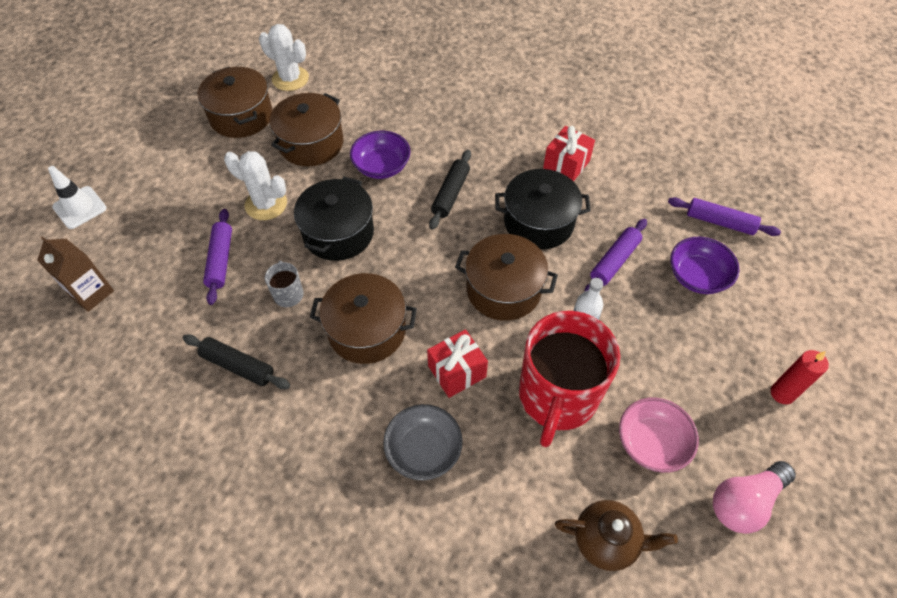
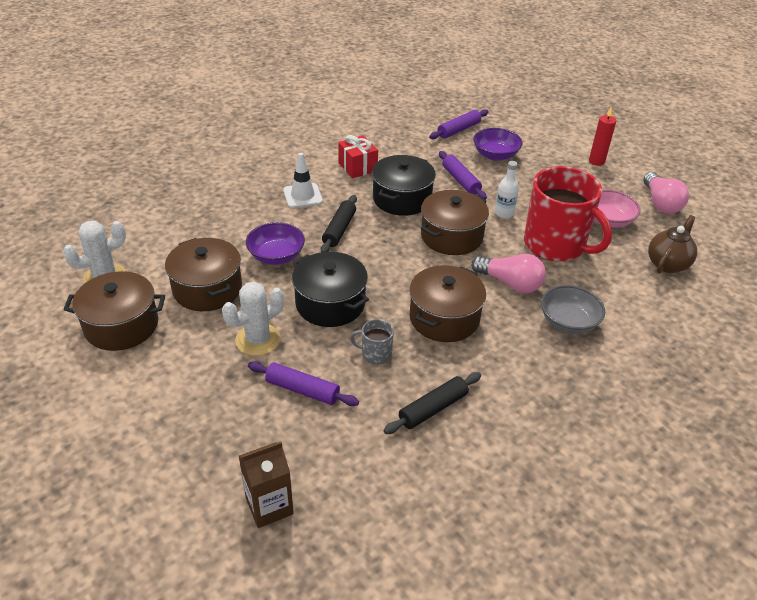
camera: 65 degrees left, 15 degrees down
white traffic cone [48,166,106,229] -> white traffic cone moved to [283,153,323,208]
red gift [427,329,488,398] -> pink light bulb [471,254,546,294]
black rolling pin [429,150,471,230] -> black rolling pin turned 60 degrees clockwise [321,195,357,252]

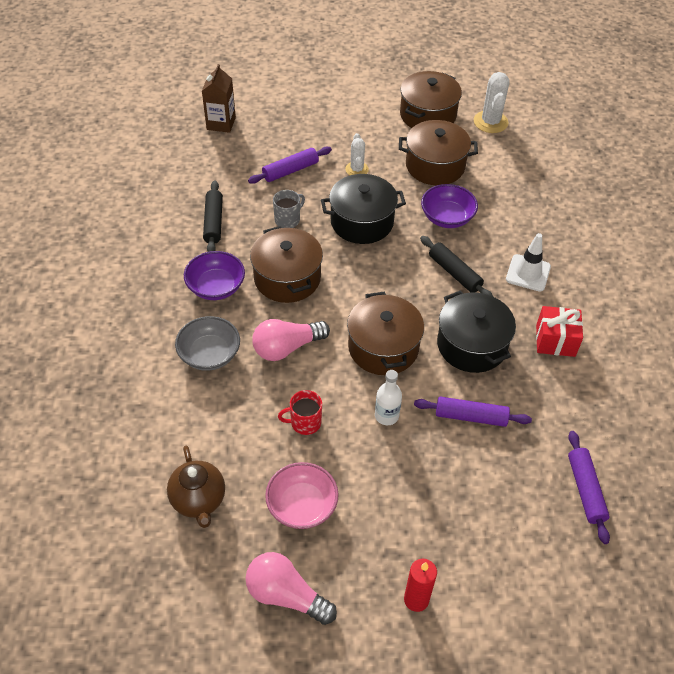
camera: 125 degrees right, 10 degrees up
white cactus [222,282,284,356] -> white cactus [345,133,369,175], size x0.64
purple bowl [473,128,523,161] -> purple bowl moved to [184,251,245,300]
red mug [524,166,612,262] -> red mug [278,390,322,435], size x0.41

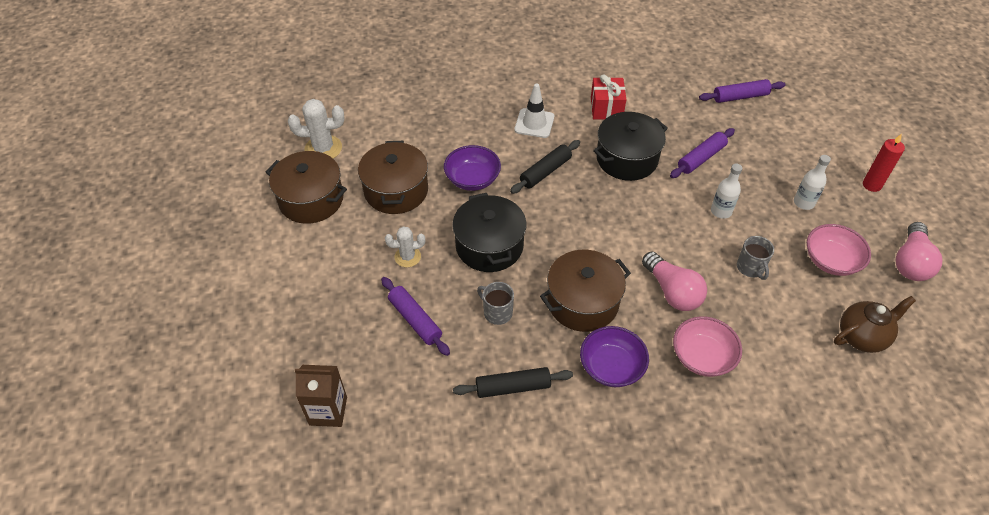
camera: 95 degrees left, 0 degrees up
grey bowl [175,316,240,371] -> pink bowl [673,316,742,377]
red mug [278,390,322,435] -> grey mug [737,236,774,280]
brown pot [347,292,424,375] -> none
purple rolling pin [414,397,532,427] -> purple rolling pin turned 45 degrees clockwise [670,128,735,178]
none -> white bottle [794,155,831,210]

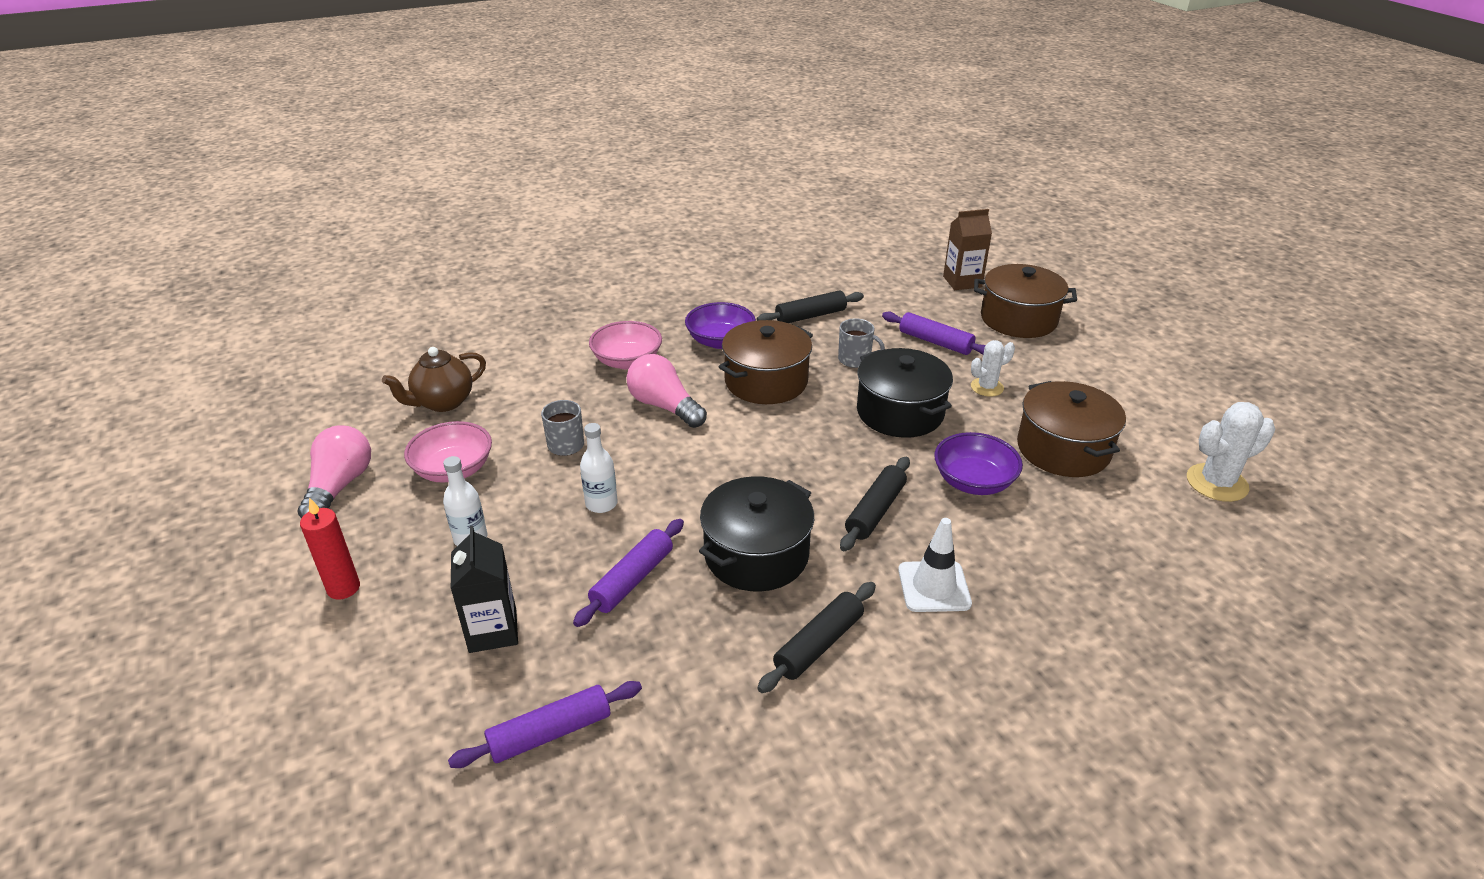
camera: 165 degrees right, 15 degrees down
brown pot [266,151,347,224] -> brown pot moved to [974,264,1077,338]
red gift [591,75,627,119] -> black rolling pin [757,582,876,693]
none -> black carton [451,526,518,653]

